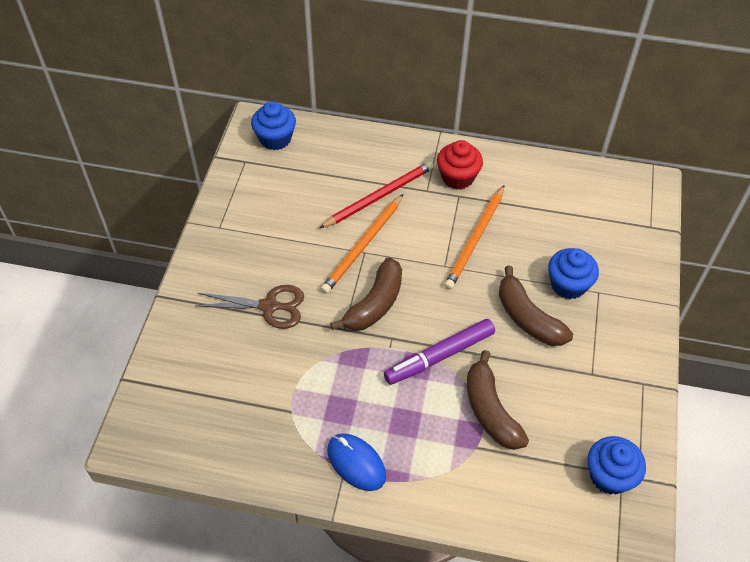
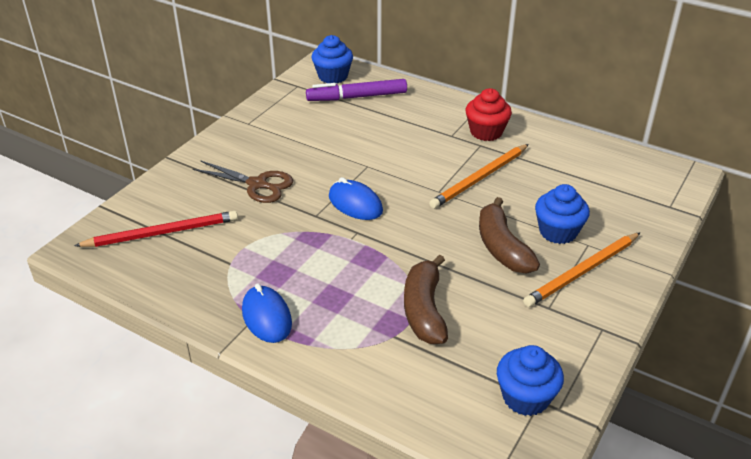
camera: 20 degrees right, 15 degrees down
red pencil [320,161,434,228] -> red pencil moved to [74,211,238,247]
orange pencil [321,194,403,294] -> orange pencil moved to [523,233,640,307]
brown banana [330,257,402,331] -> blue mouse [329,177,383,220]
purple marker [384,319,495,385] -> purple marker moved to [306,79,407,101]

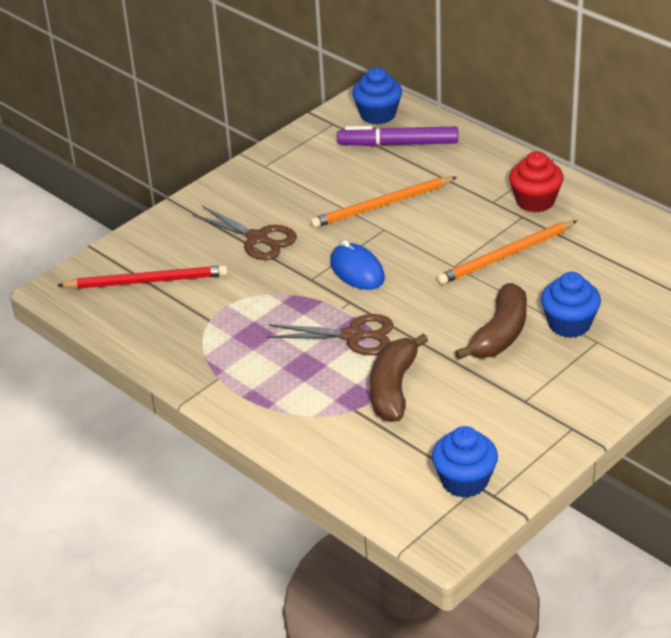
camera: 15 degrees right, 0 degrees up
blue mouse [242,283,292,343] -> none
brown banana [479,197,540,273] -> brown banana turned 150 degrees counterclockwise [455,283,527,360]
orange pencil [523,233,640,307] -> orange pencil moved to [310,177,457,228]
none -> brown scissors [266,314,394,355]

